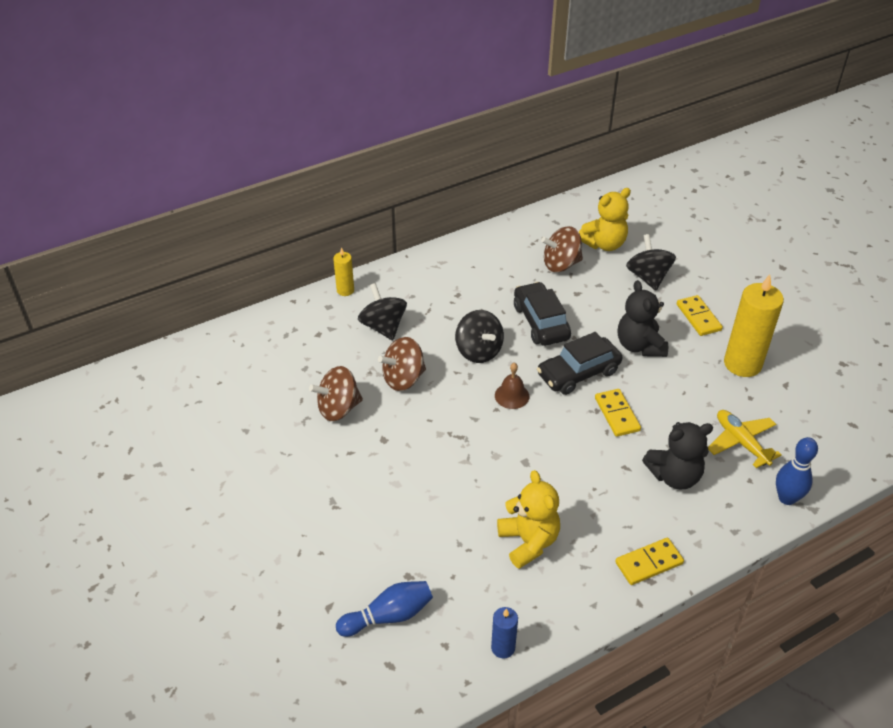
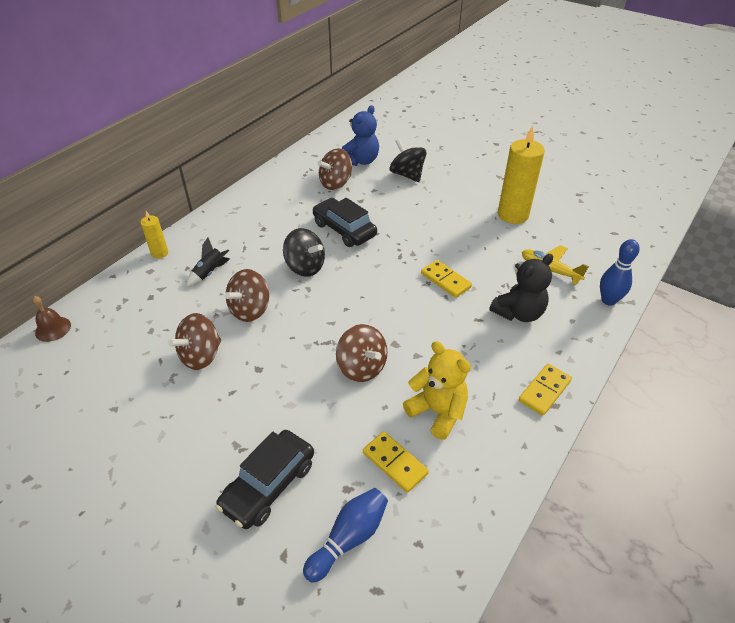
camera: 25 degrees left, 0 degrees up
black spinning top [358,283,407,340] -> black rocket [187,237,230,286]
blue candle [491,607,518,658] -> none
brown bell [495,363,529,409] -> brown bell moved to [33,296,71,342]
black car [537,332,622,395] -> black car moved to [216,430,314,529]
yellow teddy bear [579,188,631,251] -> blue teddy bear [342,105,379,166]
black teddy bear [618,280,668,357] -> none
yellow domino [677,295,723,336] -> yellow domino moved to [363,431,429,493]
none -> brown spinning top [336,324,388,382]

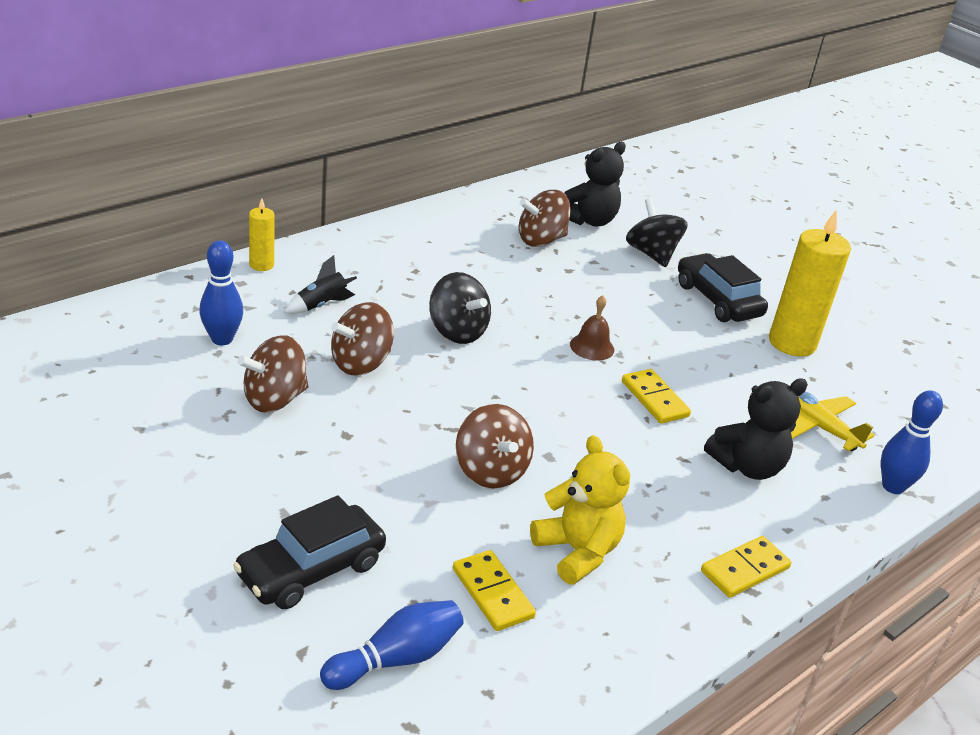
camera: 10 degrees right, 10 degrees down
brown bell [33,296,71,342] -> brown bell moved to [570,295,614,361]
black car [312,198,377,247] -> black car moved to [678,253,768,322]
blue teddy bear [342,105,379,166] -> black teddy bear [564,142,626,227]
none -> blue bowling pin [199,240,243,345]

